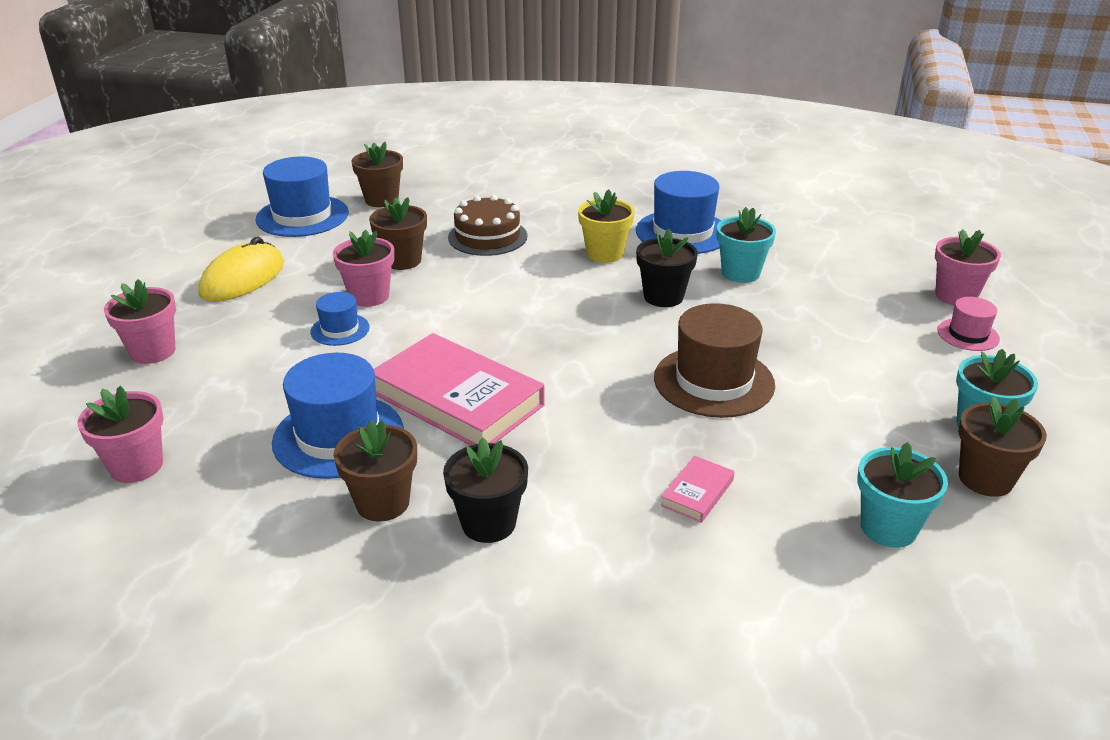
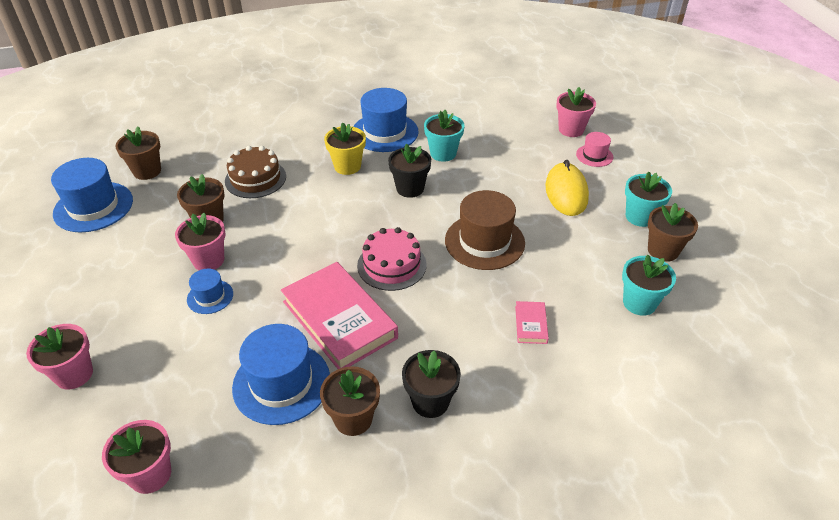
camera: 30 degrees left, 10 degrees up
yellow mouse [198,237,284,302] -> yellow mouse moved to [546,160,589,216]
pink book [374,333,545,445] -> pink book turned 45 degrees clockwise [281,262,398,369]
none -> pink cake [357,227,427,291]

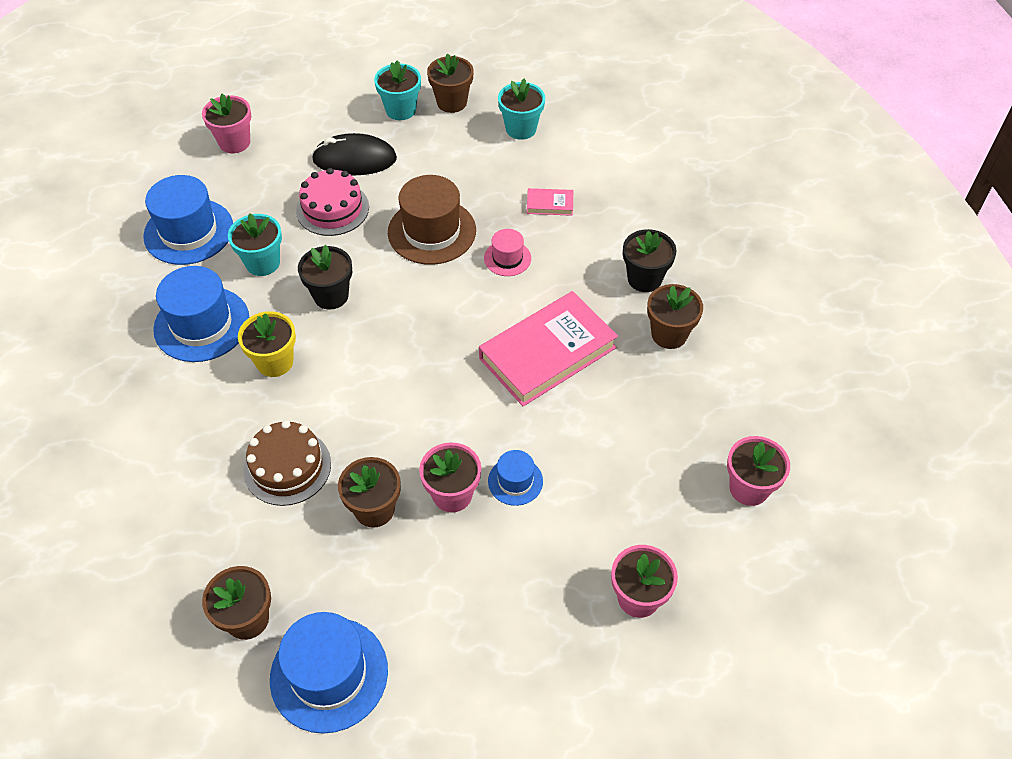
camera: 90 degrees left, 10 degrees up
blue hat [232,324,330,425] -> blue hat moved to [143,175,233,265]
pink cake [357,227,427,291] -> pink cake moved to [296,168,369,236]
yellow mouse [546,160,589,216] -> black mouse [312,133,397,176]
pink hat [576,132,613,167] -> pink hat moved to [484,229,531,276]

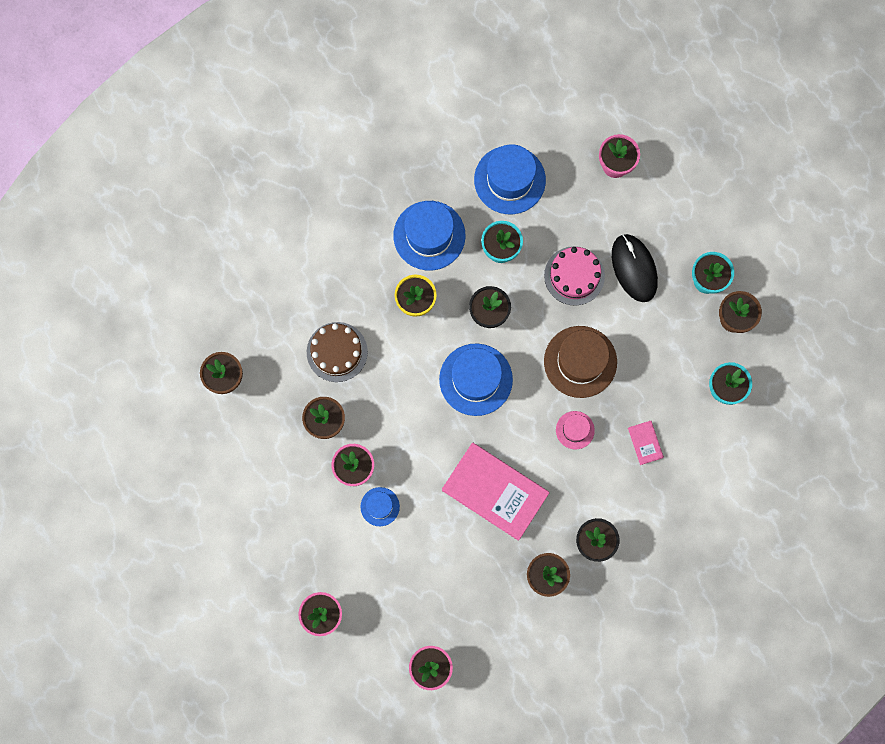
camera: 70 degrees right, 25 degrees up
blue hat [270,612,388,734] -> blue hat moved to [439,343,513,416]

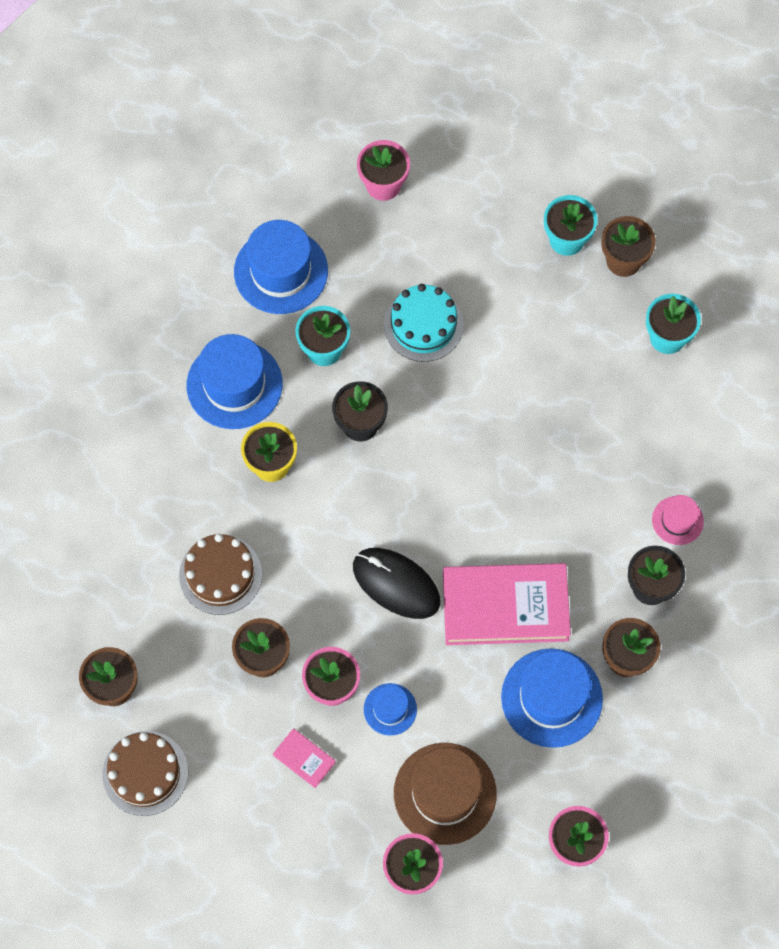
camera: 35 degrees left, 10 degrees down
blue hat [439,343,513,416] -> blue hat moved to [501,648,603,748]
pink cake [544,246,605,306] -> turquoise cake [384,284,463,362]
brown hat [544,326,617,398] -> brown hat moved to [394,743,497,845]
pink hat [556,411,595,450] -> pink hat moved to [652,495,704,545]
black mouse [612,234,658,302] -> black mouse moved to [353,548,441,619]
pink book [628,421,664,465] -> pink book moved to [273,728,336,788]
none -> brown cake [102,731,188,816]

